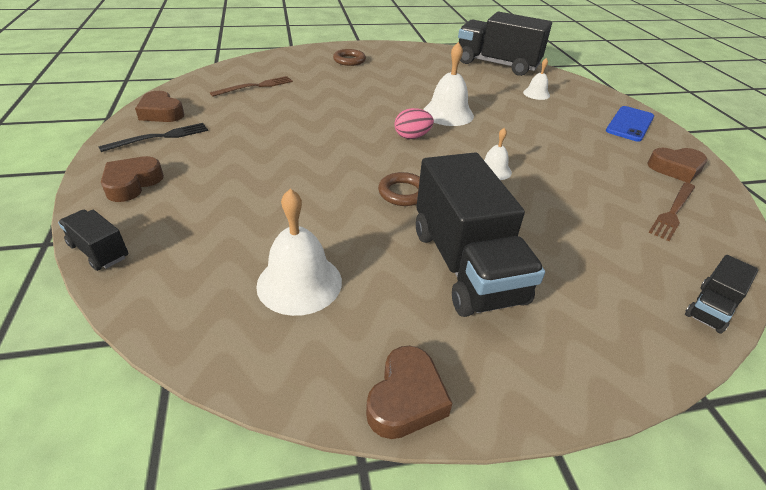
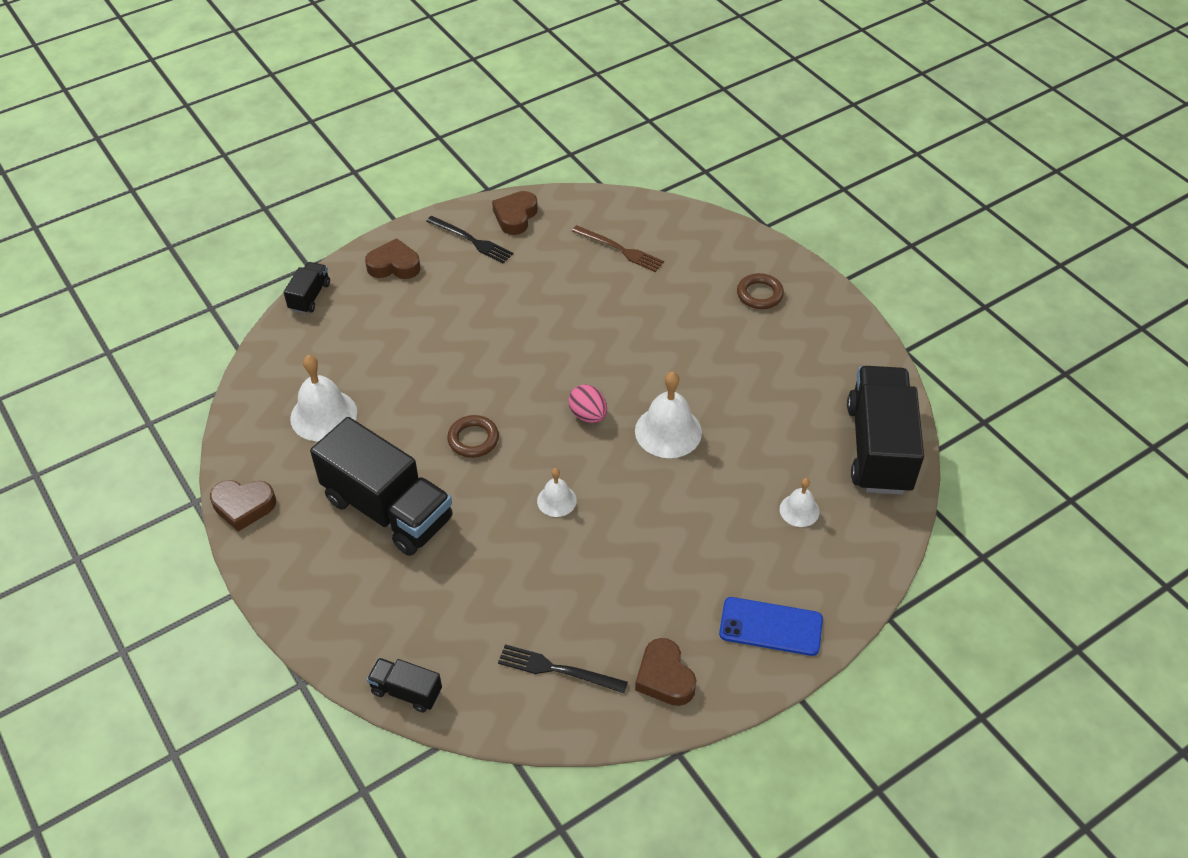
camera: 70 degrees right, 10 degrees up
black truck [416,152,545,317] -> black truck turned 105 degrees counterclockwise [310,417,453,556]
brown fork [648,182,695,241] -> black fork [498,644,628,693]

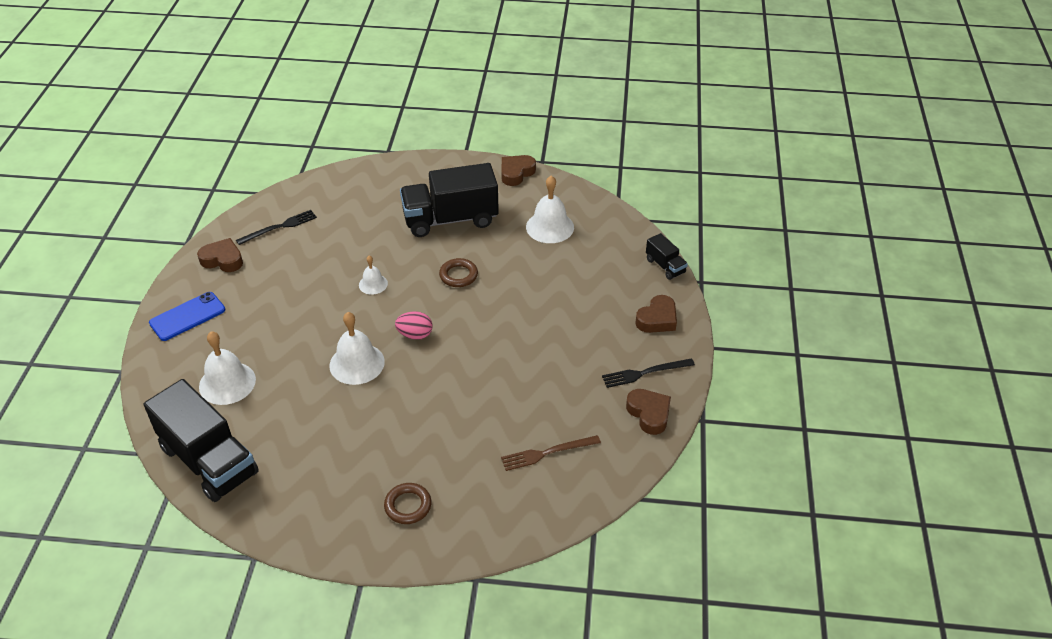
camera: 130 degrees right, 5 degrees down
black truck [367,658,442,713] -> none
white bell [780,478,820,527] -> white bell [199,331,256,405], size x1.77

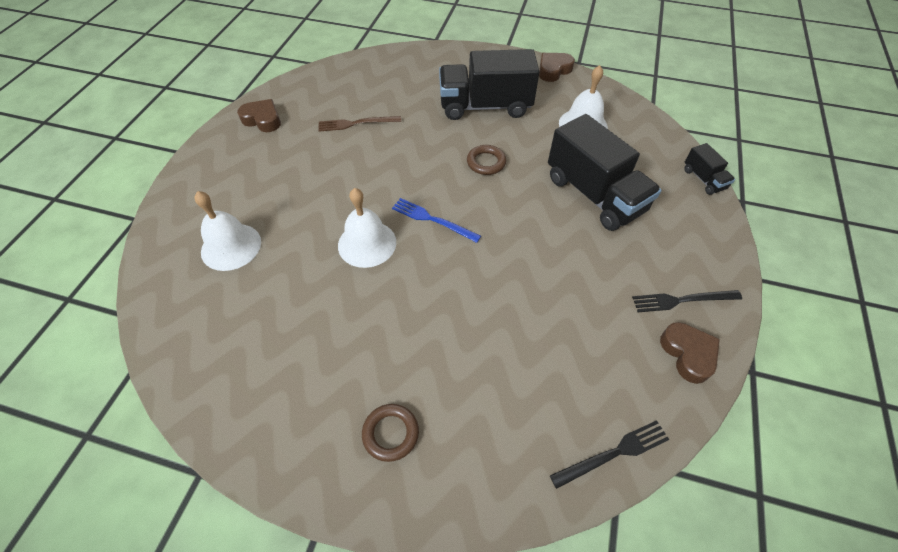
camera: 10 degrees right, 10 degrees up
black truck [144,379,259,502] -> black truck moved to [548,114,662,231]
blue phone [149,292,225,341] -> none
black fork [236,210,317,245] -> black fork moved to [550,420,669,489]
white bell [359,256,388,295] -> none
pink egg [395,311,432,340] -> blue fork [392,198,481,243]
brown fork [501,435,601,471] -> brown fork moved to [318,116,401,132]
brown heart [635,295,677,333] -> none

